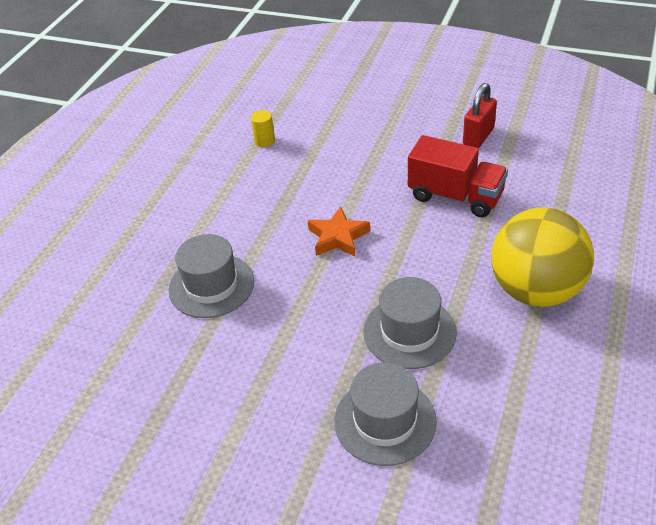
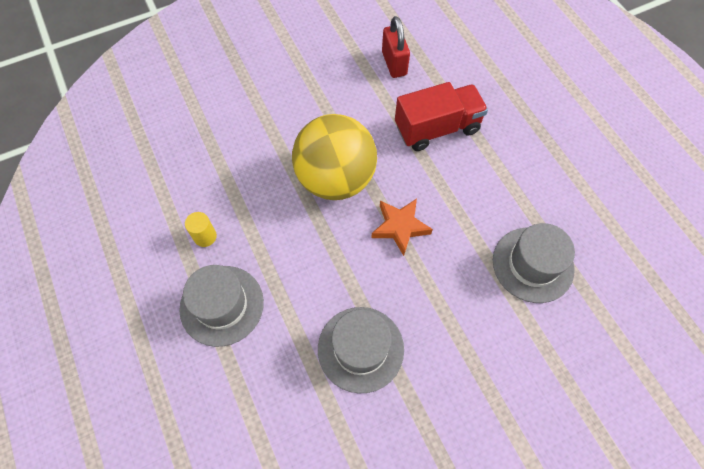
camera: 50 degrees left, 20 degrees up
yellow cylinder [251,110,275,147] -> yellow cylinder moved to [185,212,217,247]
grey hat [334,362,437,466] -> grey hat moved to [179,265,264,347]
yellow ball [491,207,594,307] -> yellow ball moved to [292,114,377,200]

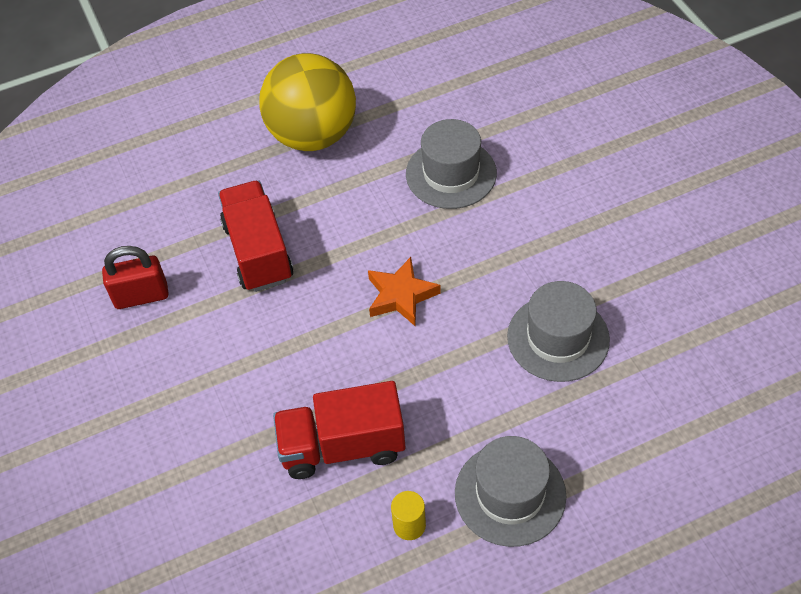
camera: 85 degrees left, 10 degrees down
yellow ball [292,114,377,200] -> yellow ball moved to [259,53,356,151]
none -> red truck [273,381,405,479]

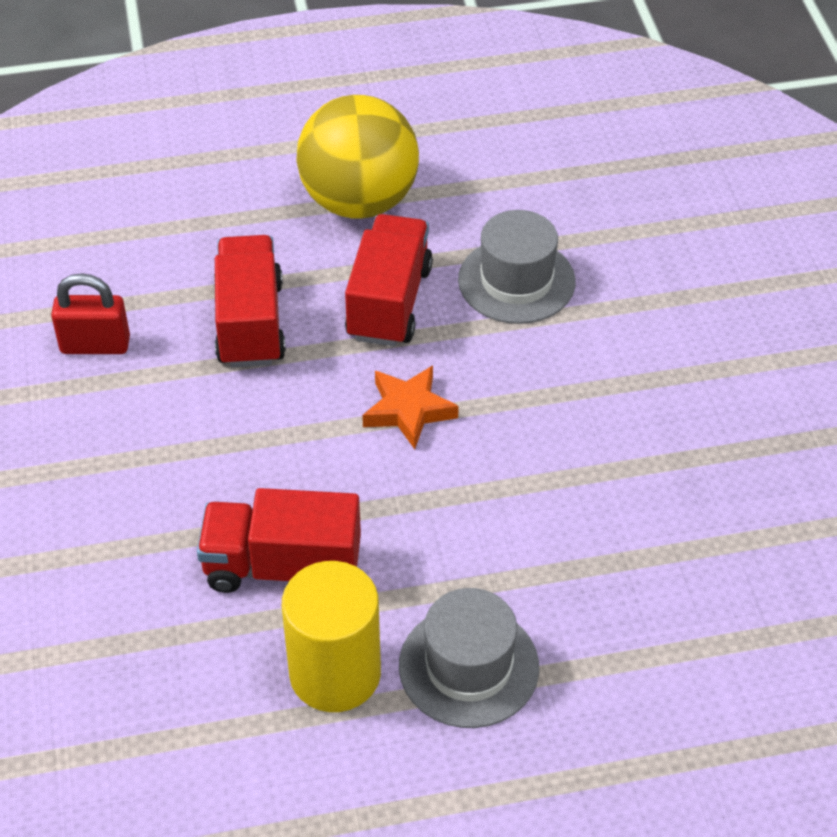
camera: 10 degrees right, 5 degrees down
yellow cylinder [391,491,426,540] -> yellow cylinder [282,561,381,712], size x2.24
grey hat [507,281,610,382] -> none
none -> red truck [345,214,433,346]

